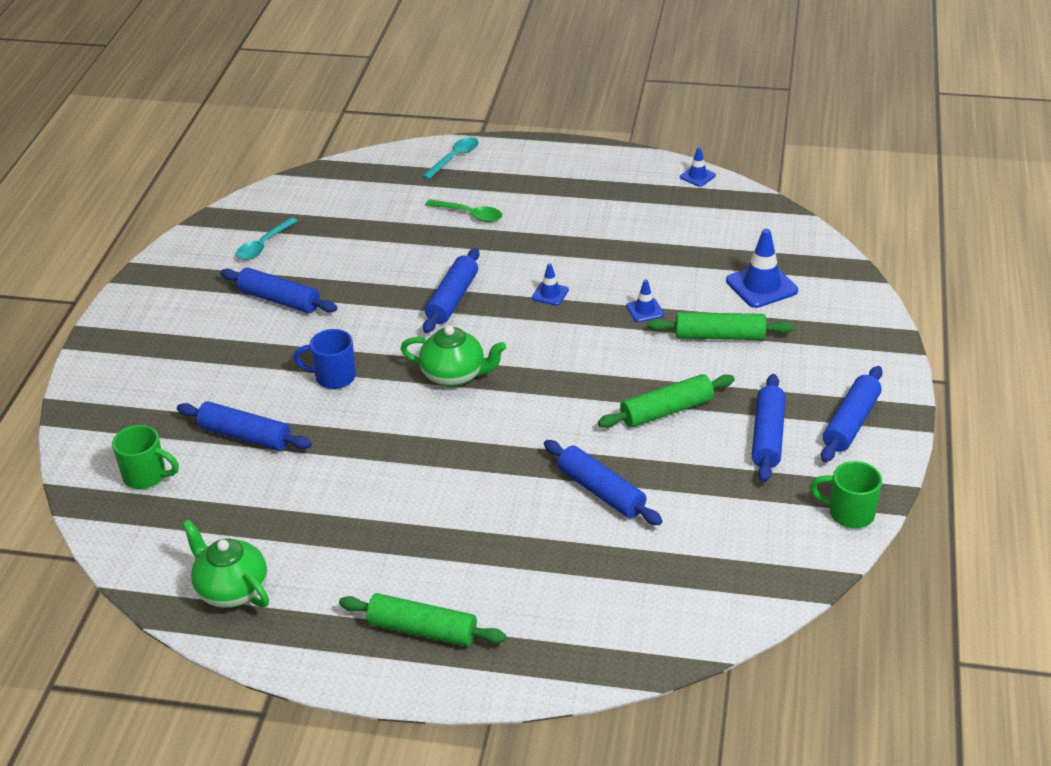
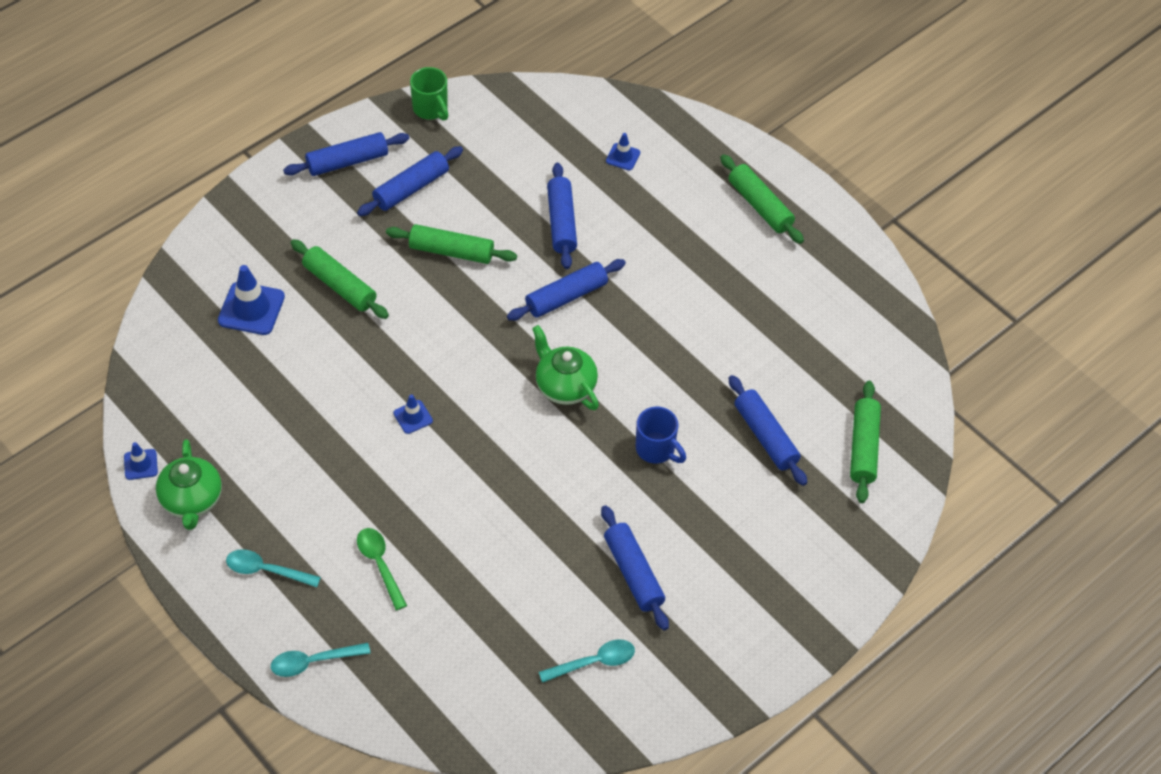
camera: 145 degrees left, 15 degrees up
green mug [112,425,179,489] -> green rolling pin [850,381,881,503]
green teapot [182,520,269,608] -> green teapot moved to [156,439,222,530]
blue rolling pin [423,248,479,333] -> blue rolling pin moved to [507,259,626,321]
blue traffic cone [626,280,664,322] -> blue traffic cone moved to [606,133,640,170]
none -> turquoise spoon [226,549,321,587]

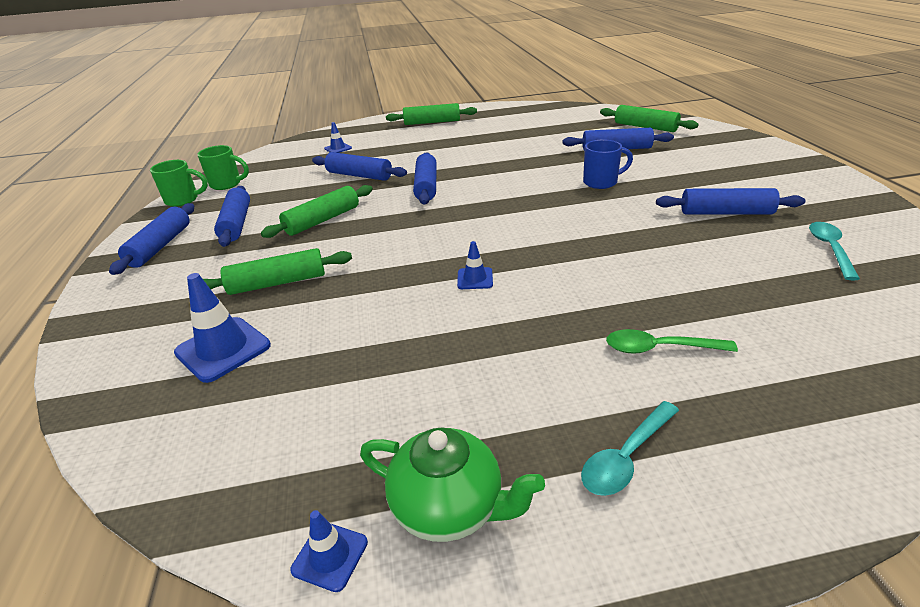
camera: 55 degrees left, 20 degrees down
turquoise spoon [271,643,371,677] -> none
green teapot [532,325,599,410] -> none
none -> green mug [197,145,249,190]

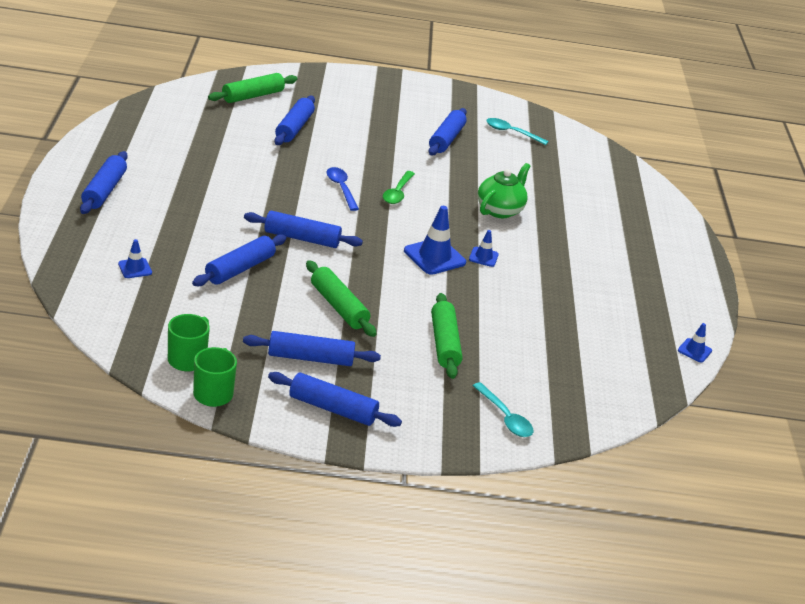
camera: 85 degrees left, 0 degrees up
blue traffic cone [174,273,271,383] -> blue traffic cone moved to [404,206,466,275]
green teapot [360,427,545,542] -> green teapot moved to [478,163,530,218]
green rolling pin [386,103,477,125] -> blue rolling pin [80,151,128,214]
turquoise spoon [581,401,679,496] -> turquoise spoon moved to [473,382,533,437]
blue mug [583,140,633,189] -> none
green spoon [606,329,738,354] -> green spoon moved to [383,171,415,204]
none -> blue spoon [327,167,359,211]

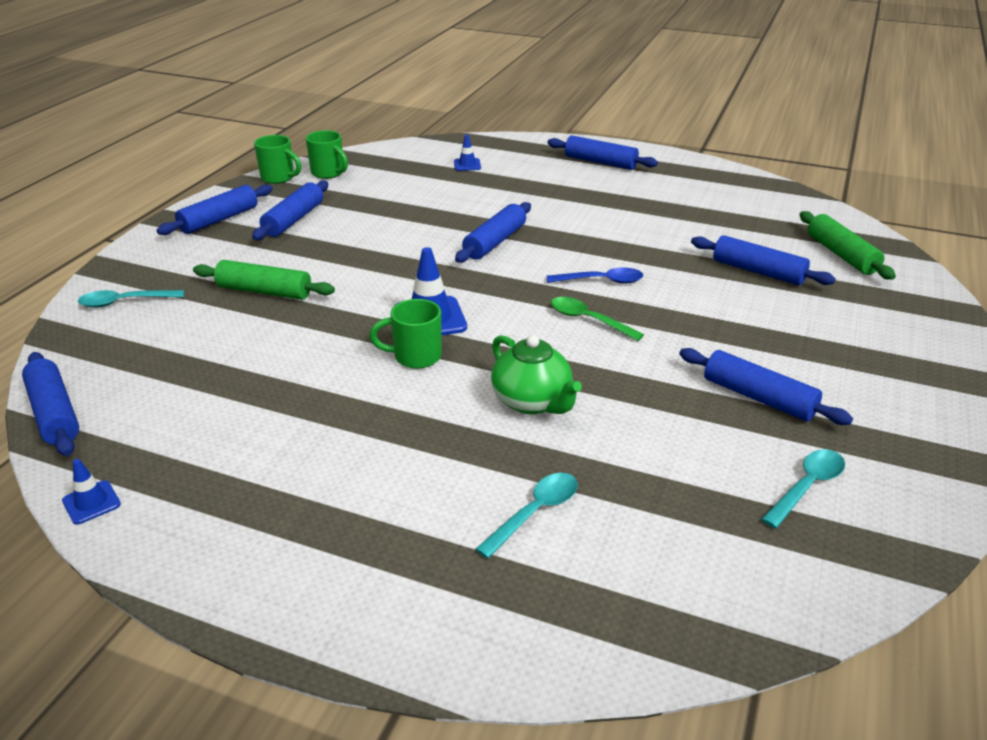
camera: 115 degrees right, 0 degrees up
blue rolling pin [192,234,286,286] -> blue rolling pin moved to [22,352,79,456]
green rolling pin [306,260,377,337] -> none
blue traffic cone [469,230,499,267] -> green mug [369,299,442,369]
none -> turquoise spoon [476,473,578,559]

